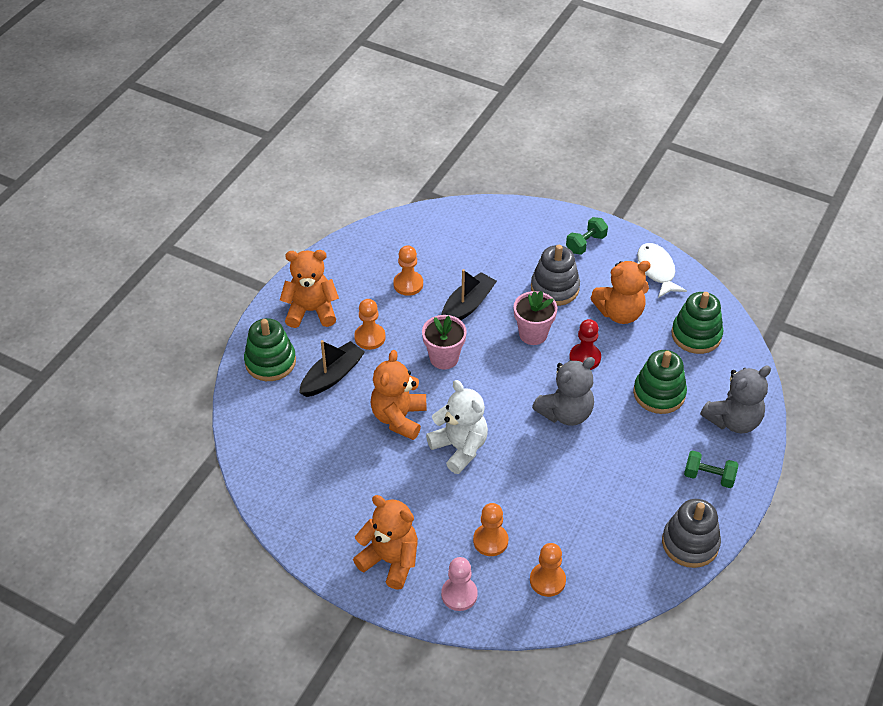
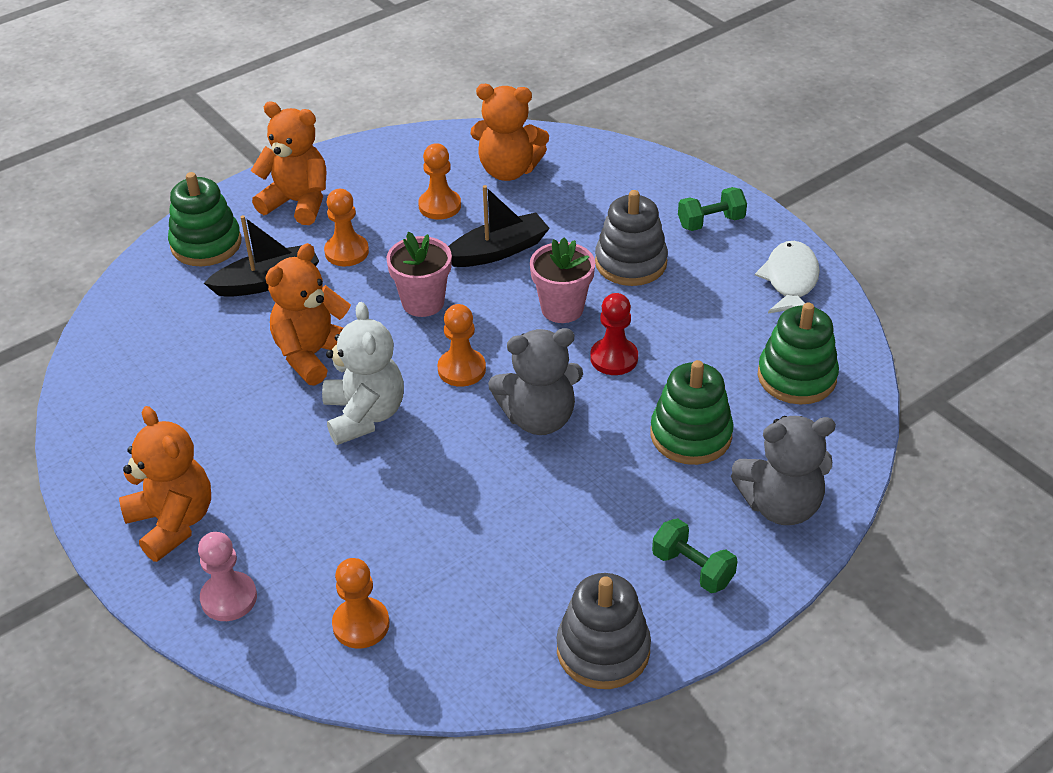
camera: 25 degrees right, 5 degrees down
orange pawn [473,503,508,556] -> orange pawn moved to [438,304,486,387]
orange teddy bear [591,261,651,324] -> orange teddy bear moved to [470,84,549,181]

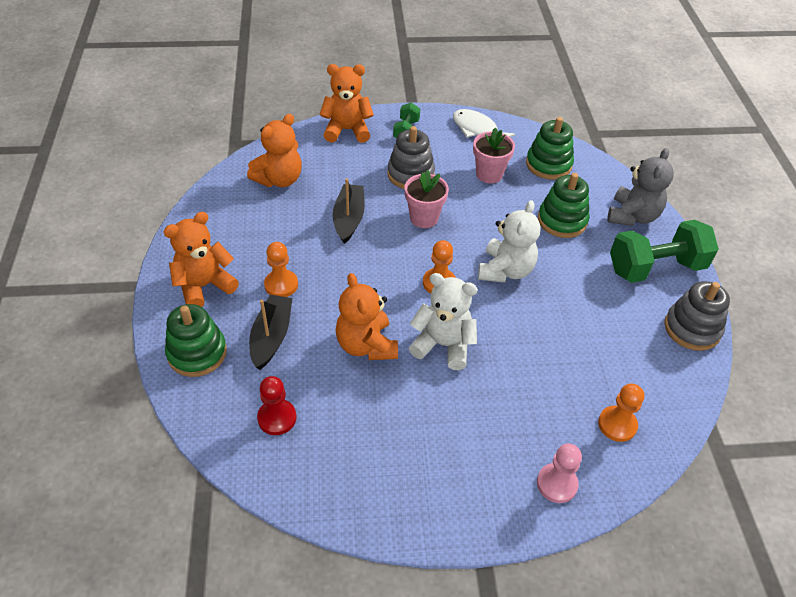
camera: 60 degrees left, 5 degrees up
orange teddy bear [119,406,211,562] -> orange teddy bear moved to [319,64,374,143]
pink flower pot [387,232,452,317] -> pink flower pot moved to [473,127,515,184]
orange pawn [418,143,461,220] -> none
grey teddy bear [488,328,583,435] -> white teddy bear [478,200,541,283]
red pawn [590,293,638,375] -> red pawn moved to [257,376,296,435]
green dumbbell [652,518,737,593] -> green dumbbell [610,220,719,283], size x1.96

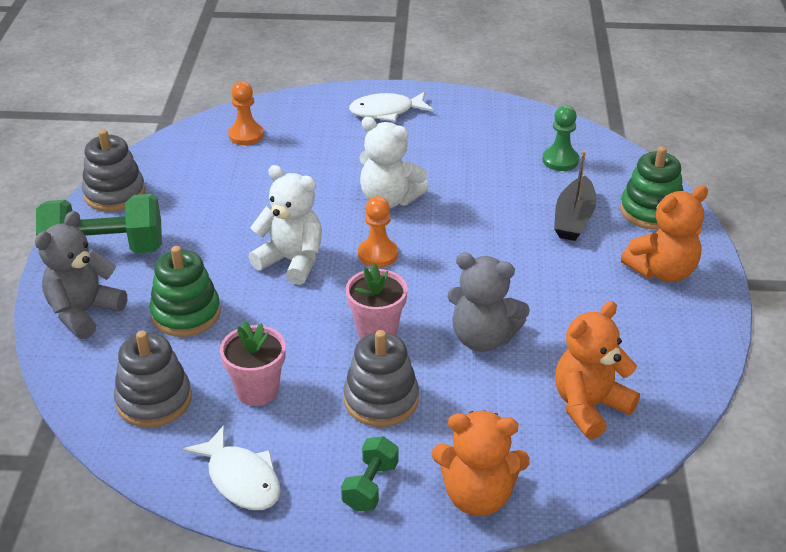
camera: 170 degrees left, 10 degrees down
red pawn [257,376,296,435] -> green pawn [542,106,579,171]
orange pawn [264,242,298,297] -> none
black boat [333,178,365,244] -> grey teddy bear [447,253,530,352]
orange teddy bear [336,273,398,360] -> none
white teddy bear [478,200,541,283] -> white teddy bear turned 90 degrees clockwise [249,165,322,285]
green stacking toy [526,117,574,180] -> grey stacking toy [114,330,192,428]
pink pawn [537,444,582,503] -> none
none -> white fish [349,92,433,121]

